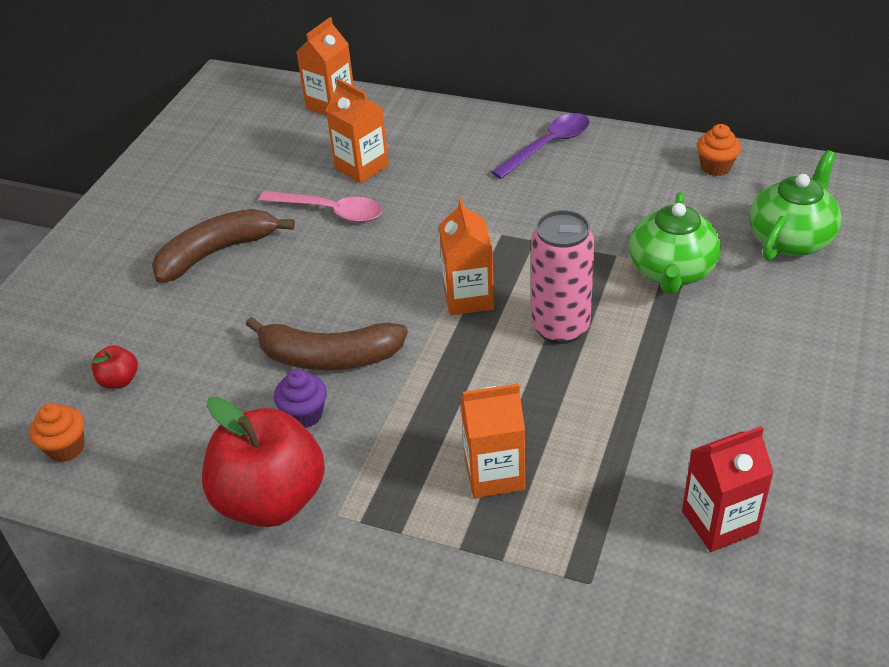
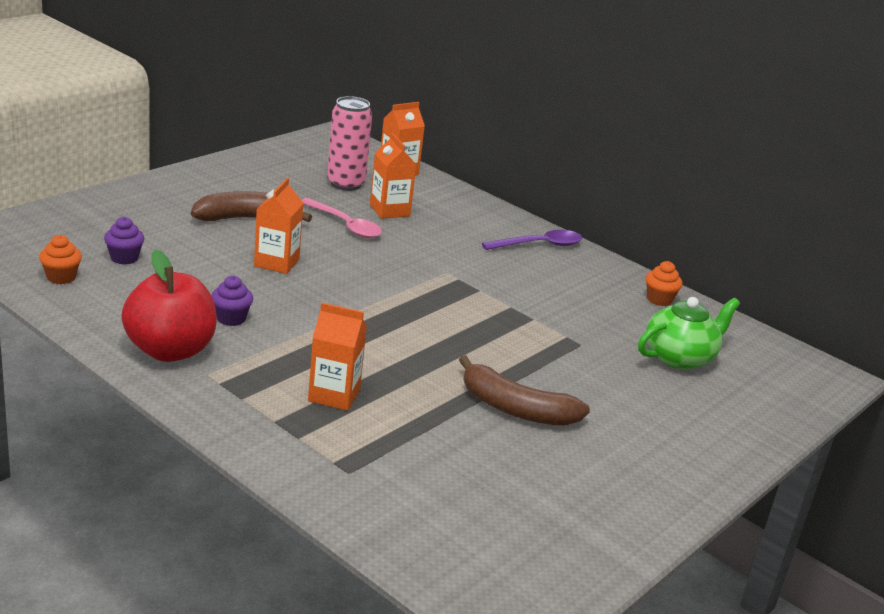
camera: 15 degrees right, 15 degrees down
red apple [92,345,138,389] -> purple cupcake [104,217,144,265]
brown banana [246,317,408,370] -> brown banana moved to [459,355,590,426]
orange carton [439,198,494,315] -> orange carton moved to [254,178,303,274]
pink can [531,210,595,344] -> pink can moved to [327,96,372,191]
green teapot [629,192,721,294] -> none
red carton [682,426,774,552] -> none

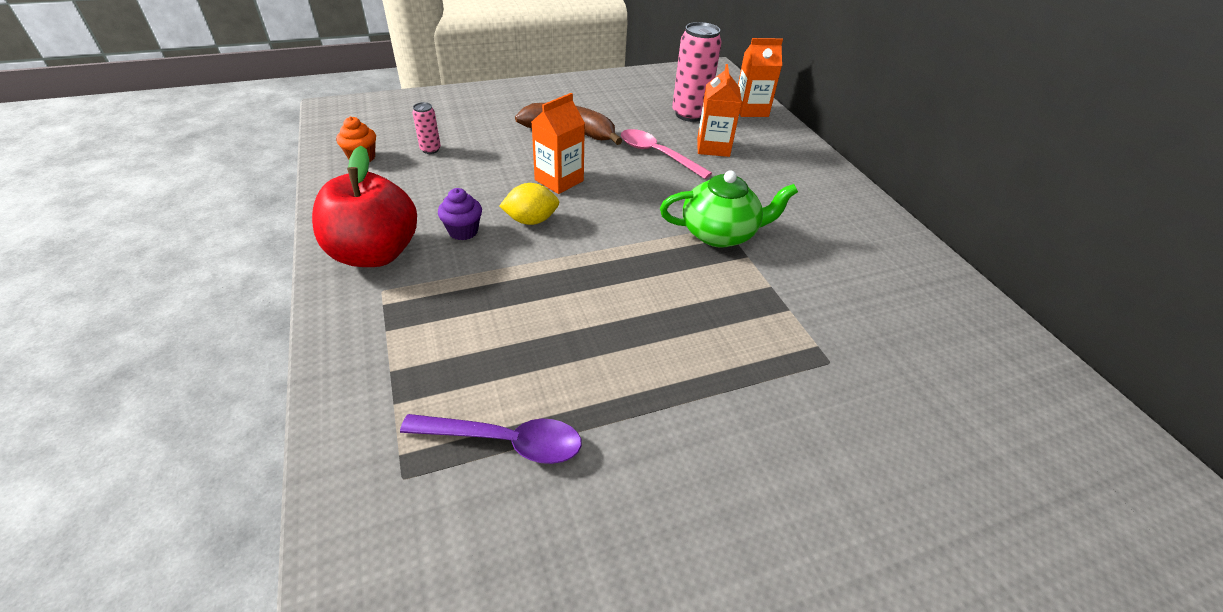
camera: 30 degrees right, 15 degrees up
purple cupcake [104,217,144,265] -> pink can [412,102,441,154]
pink spoon [302,198,382,238] -> pink spoon turned 150 degrees clockwise [621,129,712,179]
orange carton [308,303,367,411] -> none
brown banana [459,355,590,426] -> none
purple spoon [482,230,582,250] -> purple spoon moved to [400,414,582,464]
green teapot [638,297,740,370] -> green teapot moved to [660,170,798,248]
orange cupcake [646,261,683,306] -> none
none -> yellow lemon [499,183,559,225]

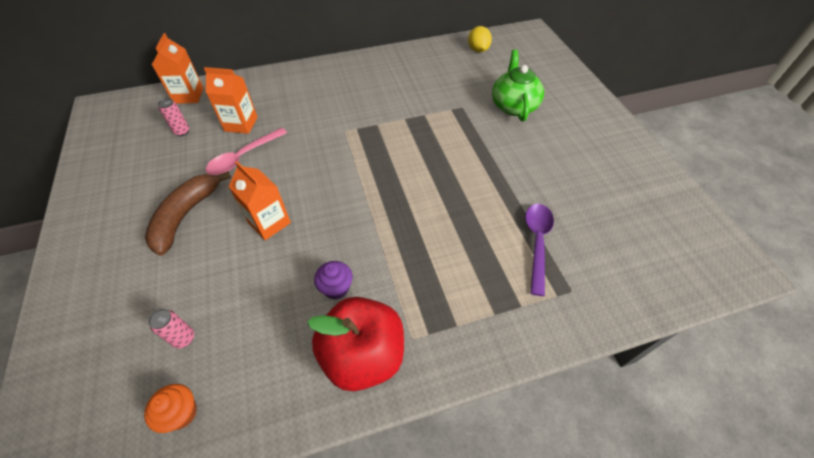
camera: 85 degrees left, 10 degrees up
yellow lemon [499,183,559,225] -> yellow lemon moved to [468,26,492,53]
green teapot [660,170,798,248] -> green teapot moved to [492,50,544,121]
pink can [672,22,722,122] -> pink can [158,98,189,136], size x0.49

